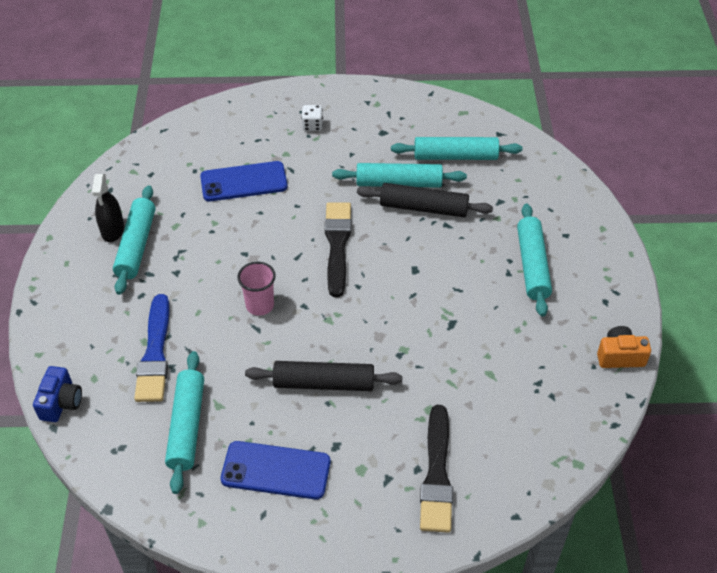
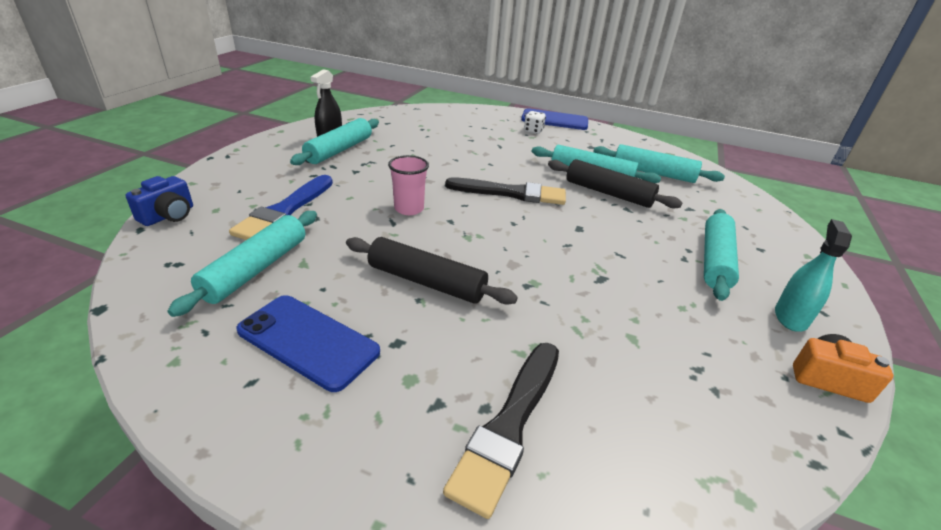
camera: 20 degrees right, 15 degrees down
blue phone [200,161,288,201] -> blue phone moved to [521,108,588,130]
black brush [325,202,351,297] -> black brush turned 75 degrees clockwise [445,177,566,205]
none -> turquoise spray bottle [775,219,852,332]

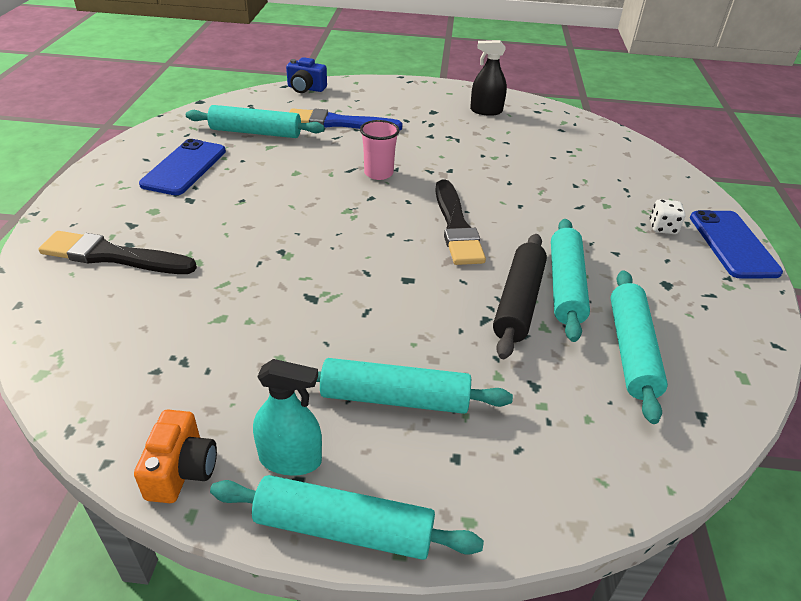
camera: 75 degrees right, 5 degrees up
turquoise rolling pin [290,118,379,165] -> turquoise rolling pin moved to [210,475,484,560]
black rolling pin [346,237,518,304] -> none

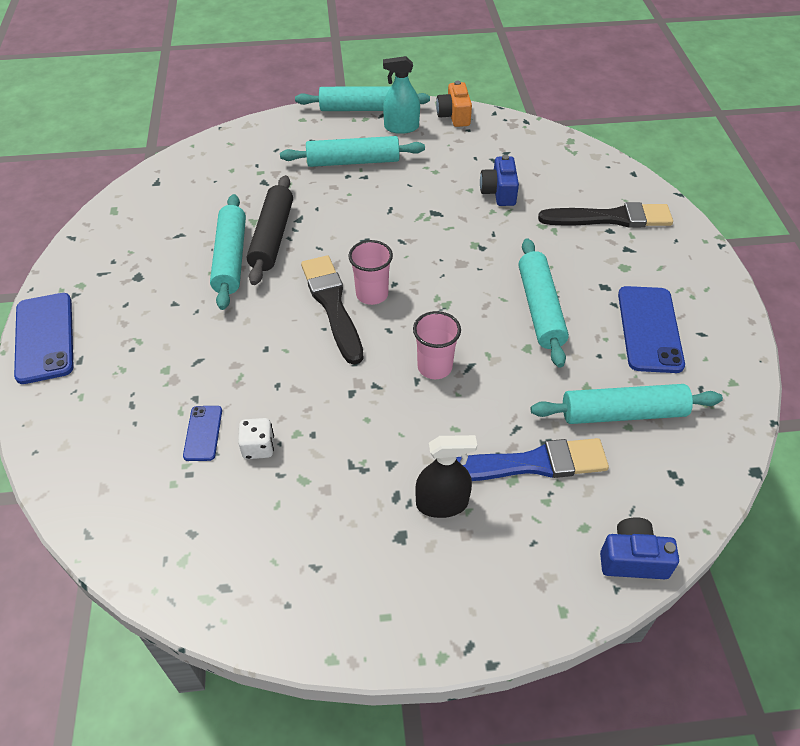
camera: 170 degrees right, 10 degrees up
black spray bottle [470,40,507,116] -> black spray bottle moved to [415,435,477,518]
turquoise rolling pin [610,270,668,424] -> turquoise rolling pin moved to [519,238,569,368]
white dice [650,199,686,234] -> white dice moved to [238,418,274,459]
none -> blue phone [183,406,222,461]
none -> pink cup [348,240,393,305]
none -> blue camera [480,155,519,206]

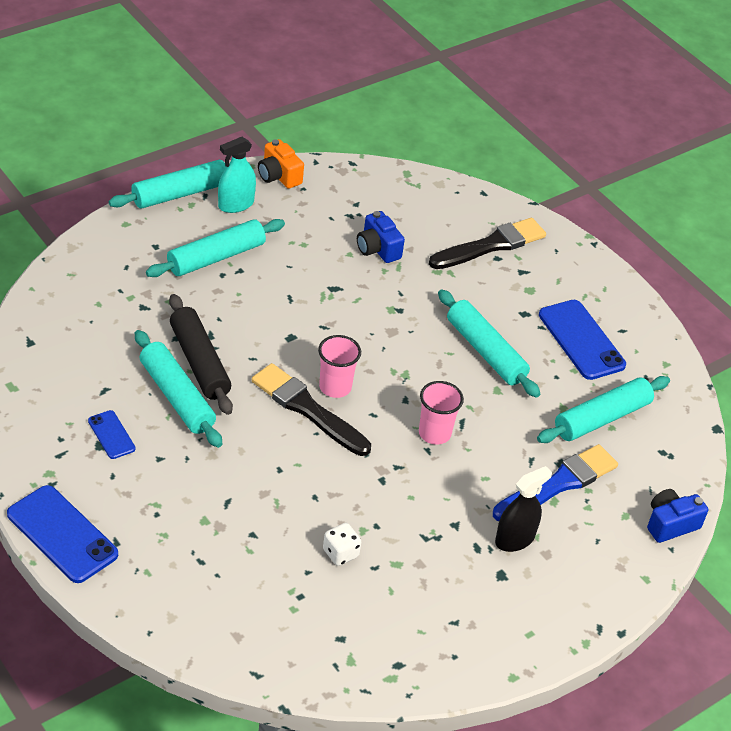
camera: 35 degrees left, 5 degrees down
blue phone [183,406,222,461] -> blue phone moved to [88,410,136,459]

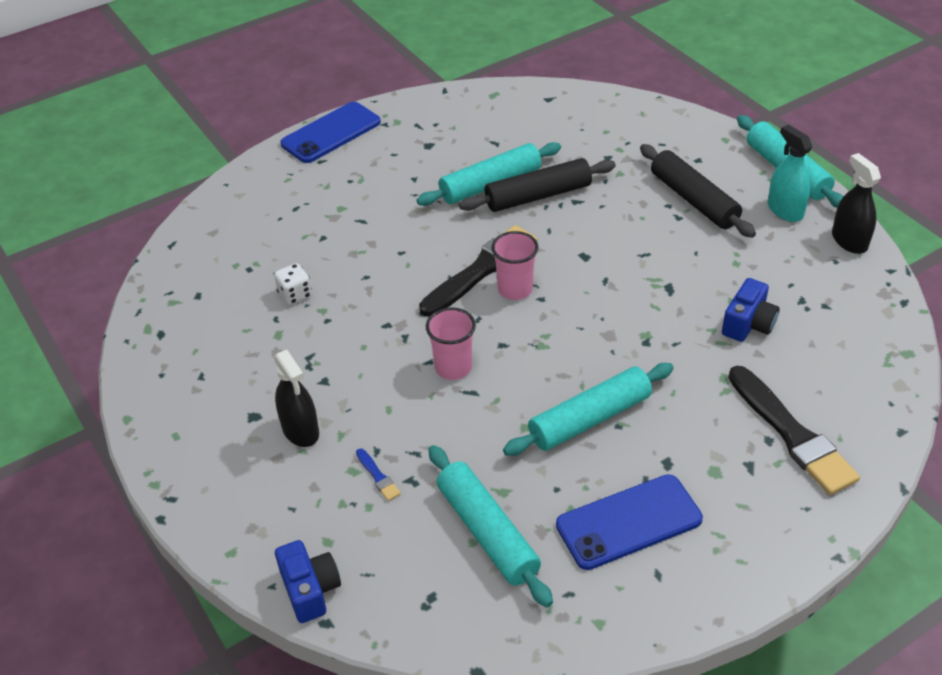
camera: 100 degrees right, 0 degrees up
blue phone [88,410,136,459] -> none
turquoise rolling pin [146,219,285,277] -> black rolling pin [640,144,756,238]
orange camera [258,139,304,189] -> black spray bottle [832,153,881,254]
blue camera [357,211,405,263] -> blue camera turned 150 degrees clockwise [722,278,780,342]
blue brush [493,444,618,521] -> blue brush [356,448,401,501], size x0.40

